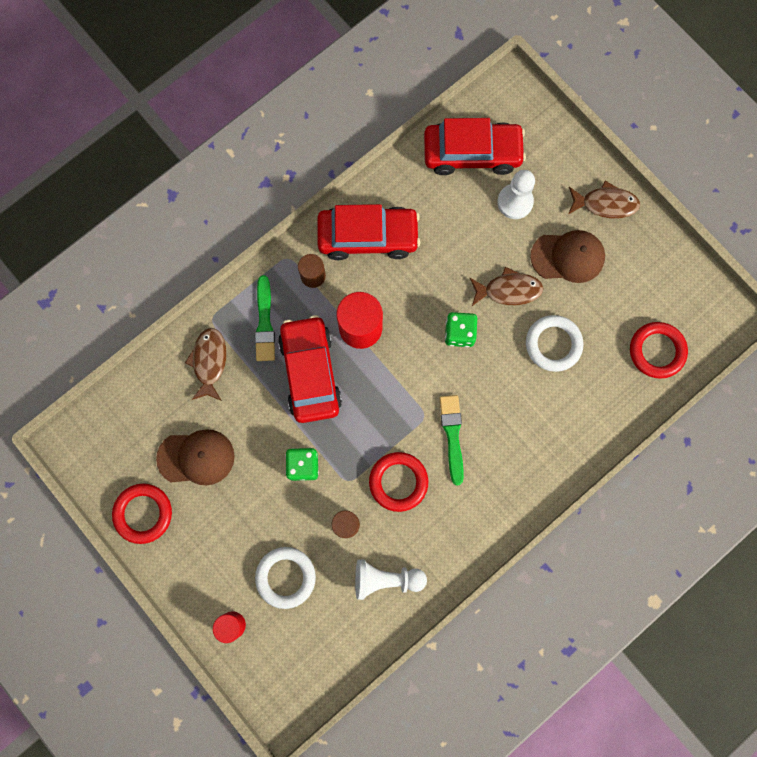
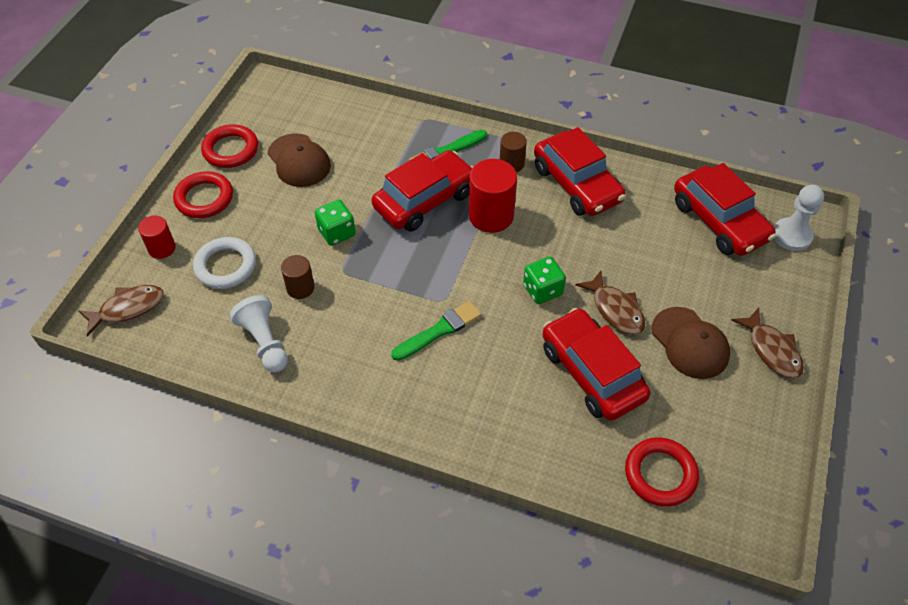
camera: 60 degrees right, 25 degrees down
brown fish [185,328,226,401] -> brown fish moved to [79,285,164,337]
red ring [369,452,428,512] -> red ring moved to [173,171,233,218]
white pawn [497,170,535,219] -> white pawn moved to [774,185,824,251]
white ring [526,315,583,372] -> red car [542,308,650,421]

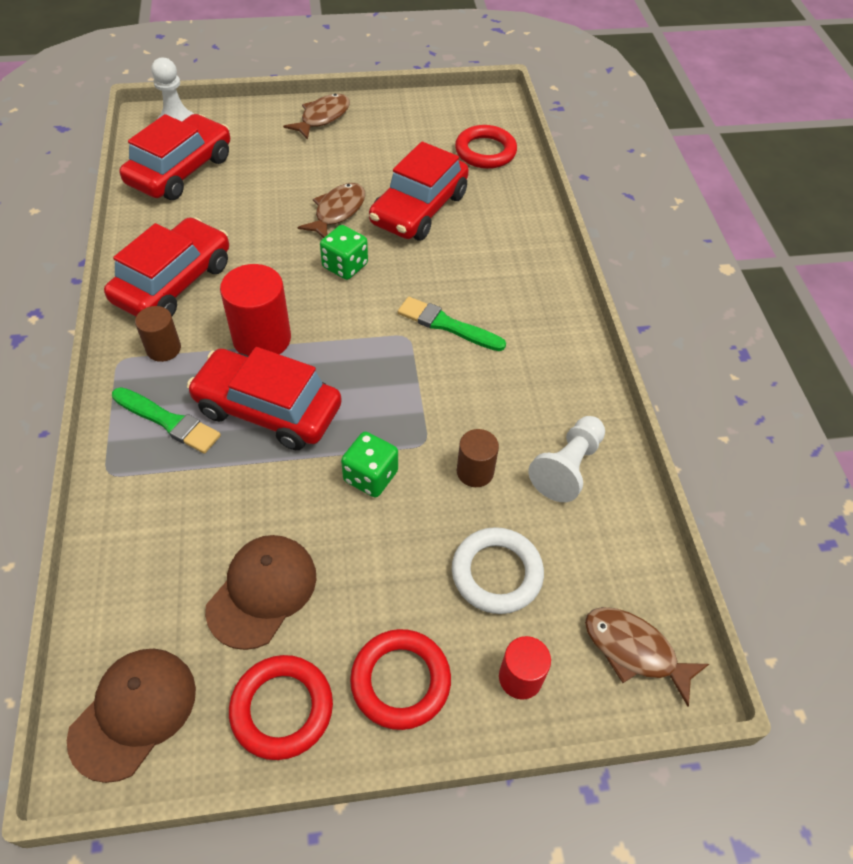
camera: 120 degrees left, 0 degrees up
brown cap [651,307,730,379] -> brown cap moved to [67,649,196,783]

